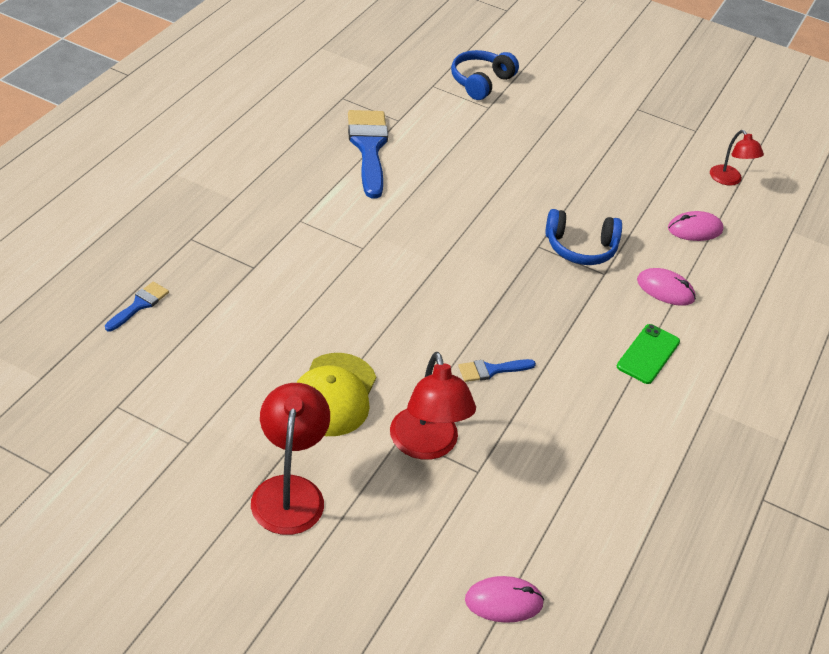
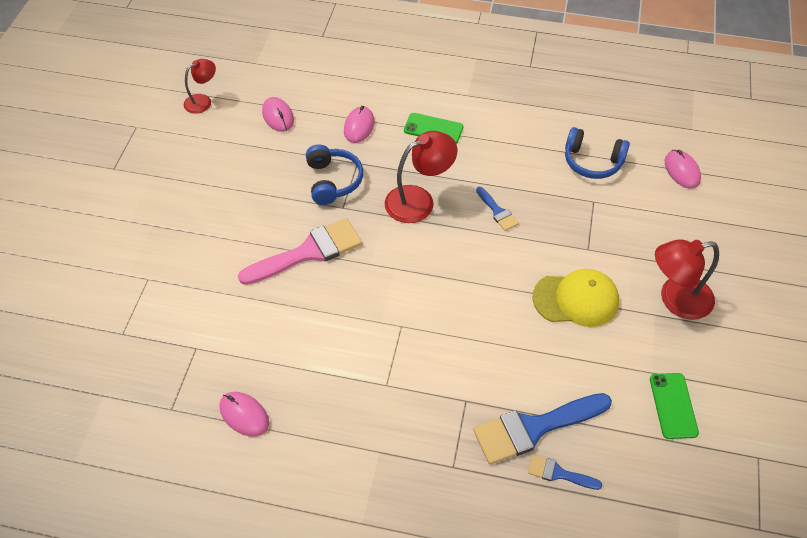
camera: 100 degrees left, 10 degrees up
blue brush [348,110,388,199] -> blue brush moved to [473,393,612,464]
red lamp [390,352,476,460] -> red lamp moved to [385,131,457,223]
blue headphones [451,50,519,100] -> blue headphones moved to [565,127,630,179]
none -> pink mouse [220,392,269,437]
none -> pink brush [238,218,362,285]
none -> green phone [650,373,699,439]

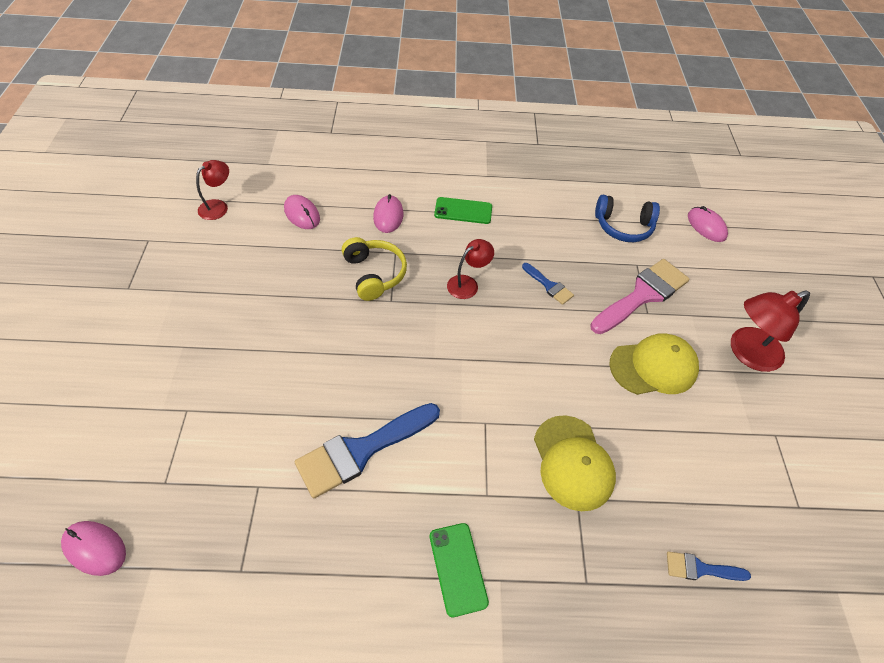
camera: 15 degrees left, 0 degrees up
pink mouse [220,392,269,437] -> pink mouse moved to [61,521,126,576]
pink brush [238,218,362,285] -> pink brush moved to [590,259,690,334]
blue headphones [306,144,363,205] -> yellow headphones [342,237,407,301]
red lamp [385,131,457,223] -> red lamp [447,239,494,299], size x0.61
blue brush [473,393,612,464] -> blue brush moved to [295,403,440,498]
green phone [650,373,699,439] -> green phone moved to [430,523,489,617]
none -> yellow cap [534,416,616,511]

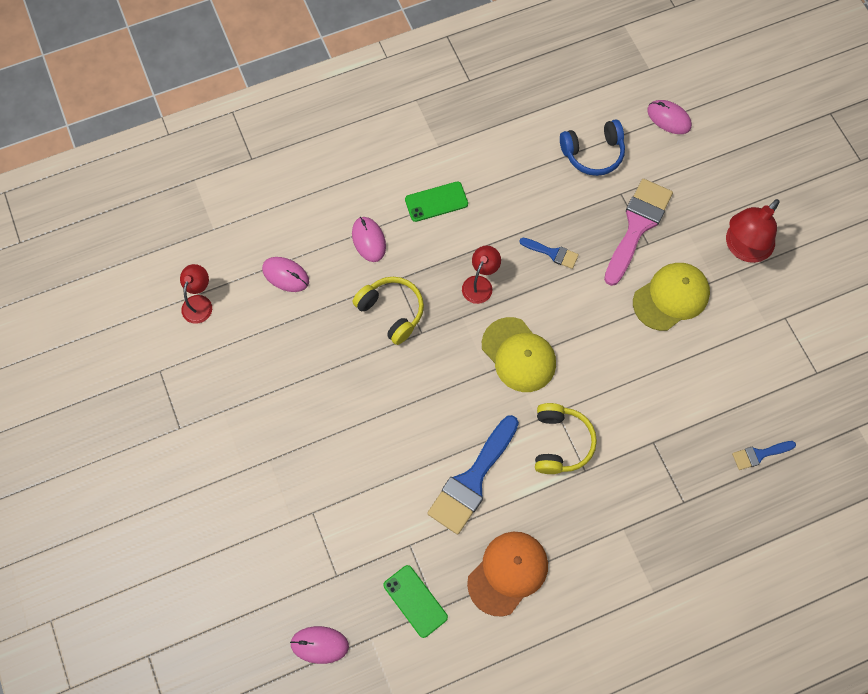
camera: 20 degrees left, 15 degrees up
green phone [430,523,489,617] -> green phone moved to [383,565,448,638]
yellow cap [534,416,616,511] -> yellow cap moved to [482,317,556,392]
none -> orange cap [467,532,548,617]
none -> yellow headphones [535,403,597,474]

